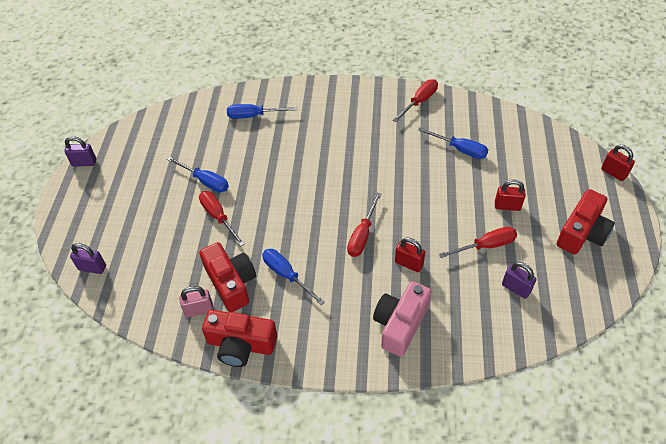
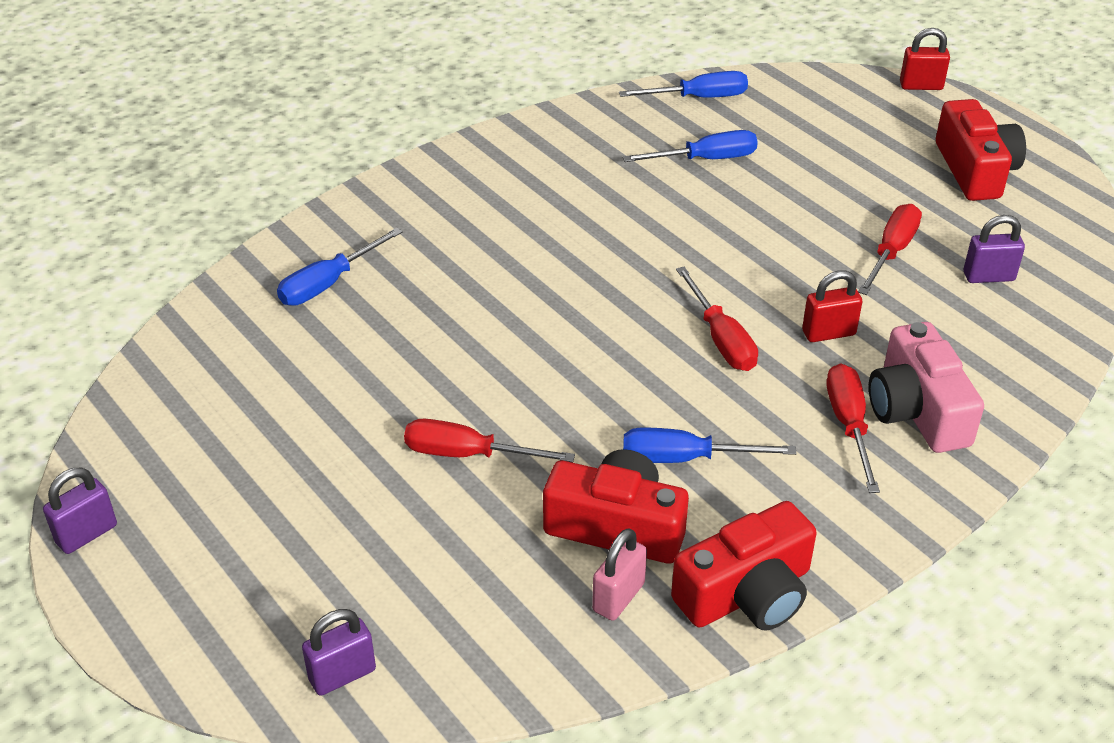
camera: 45 degrees left, 10 degrees down
blue screwdriver [167,156,229,193] -> blue screwdriver moved to [619,71,748,98]
red screwdriver [393,79,438,122] -> red screwdriver moved to [827,363,880,493]
red padlock [495,180,526,211] -> none

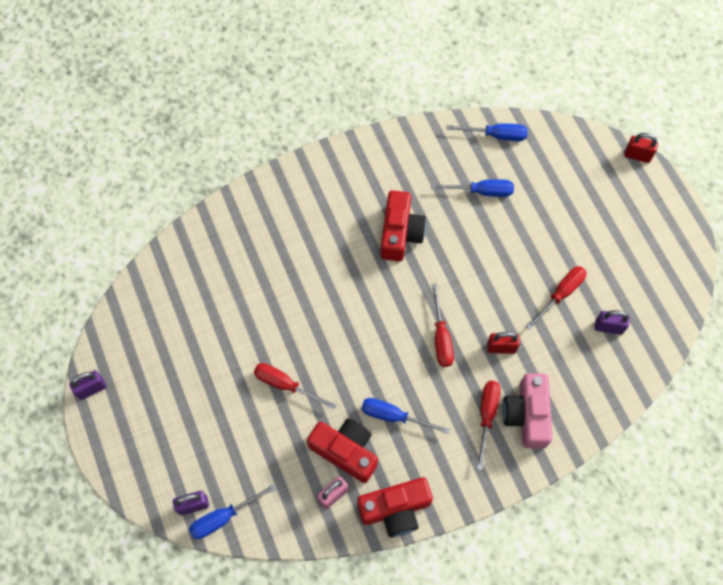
camera: 15 degrees right, 25 degrees up
blue screwdriver [277,228,403,306] -> blue screwdriver moved to [189,484,276,539]
red camera [936,99,1026,201] -> red camera moved to [381,190,426,261]

